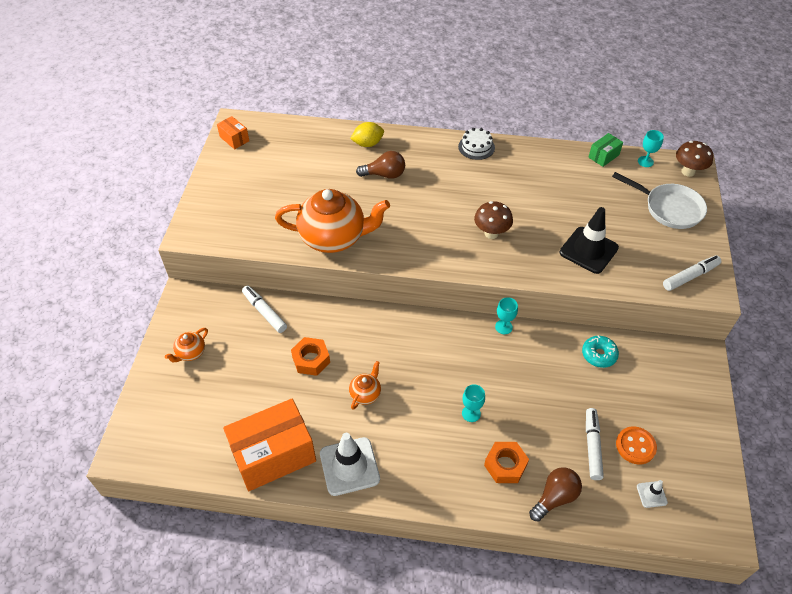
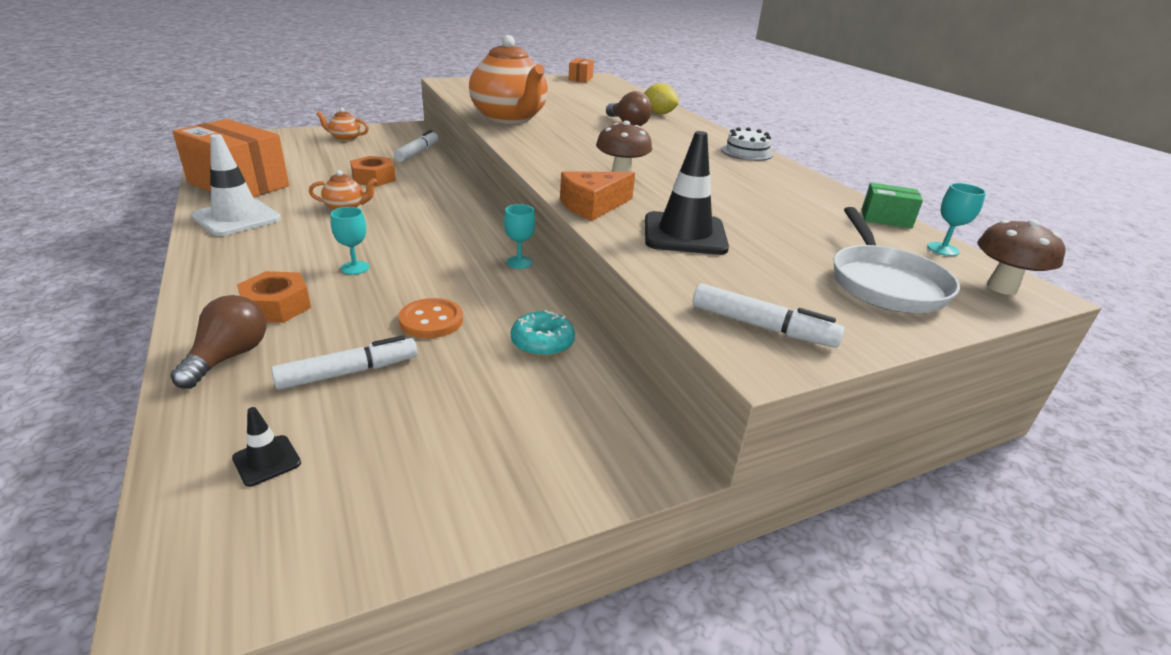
camera: 55 degrees right, 20 degrees down
brown light bulb [529,467,582,522] -> brown light bulb turned 90 degrees counterclockwise [170,295,266,389]
orange button [616,426,657,465] -> orange button moved to [399,298,463,338]
white traffic cone [637,480,668,508] -> black traffic cone [232,407,301,487]
none -> orange cheese [560,172,635,221]

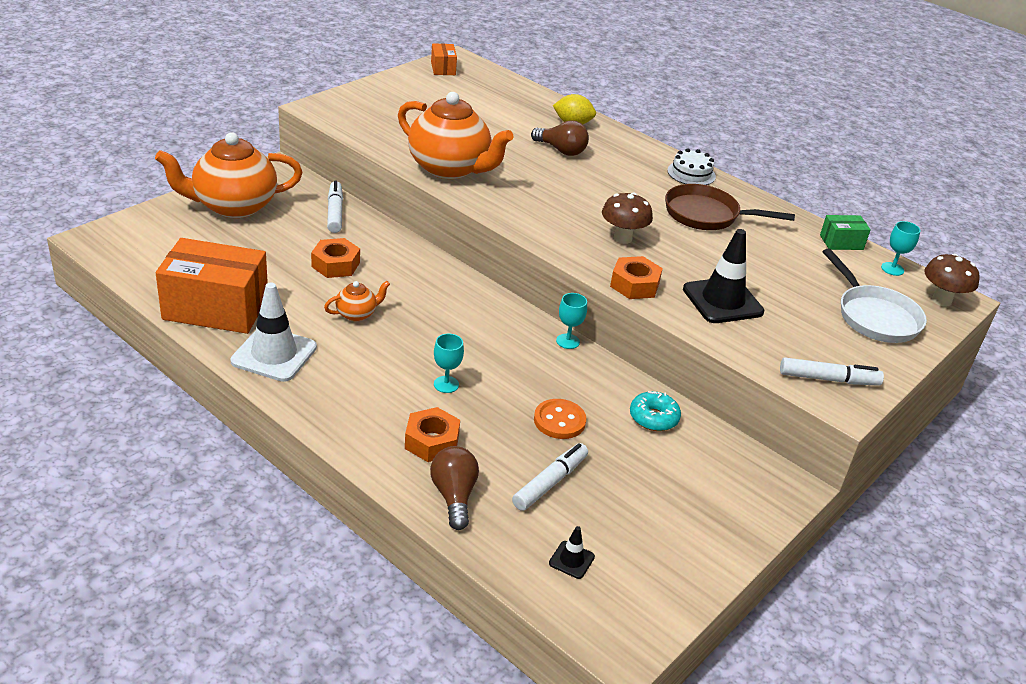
camera: 25 degrees left, 5 degrees up
orange teapot [316,108,369,141] -> orange teapot [155,132,303,218], size x2.26
orange cheese [560,172,635,221] -> orange nut [610,256,663,299]
none -> brown pan [665,184,795,230]

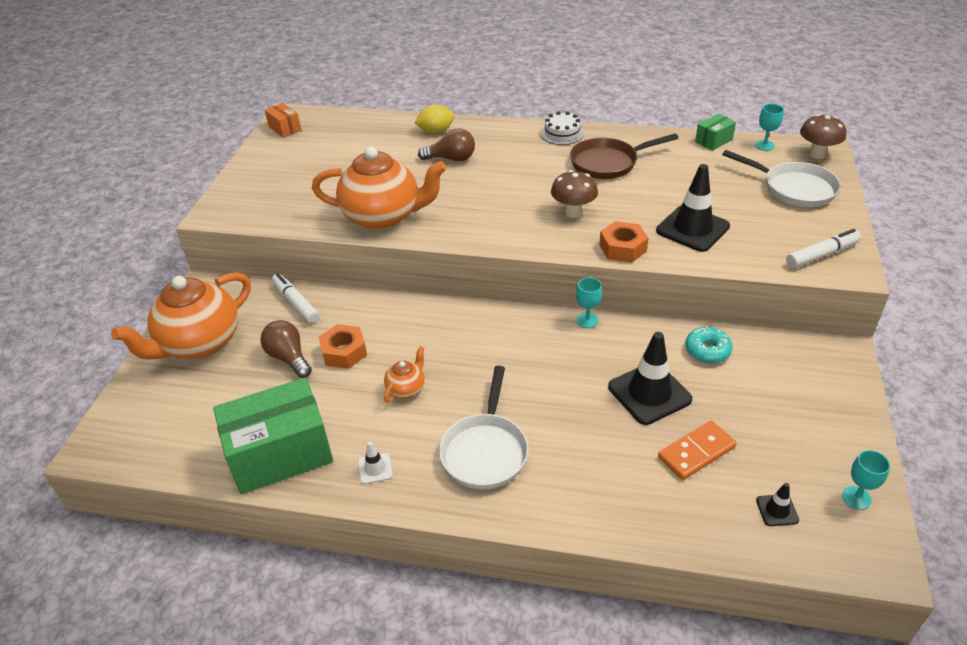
camera: 25 degrees left, 5 degrees up
orange box [156,238,268,334] -> green box [213,377,333,494]
white traffic cone [230,282,317,382] -> white traffic cone [358,442,393,484], size x0.47
orange nut [405,407,460,462] -> none
brown light bulb [430,446,479,530] -> brown light bulb moved to [261,320,312,378]
turquoise goblet [434,334,464,393] -> turquoise goblet moved to [842,450,890,510]
white marker [512,443,588,511] -> orange domino [658,421,737,480]
orange button [534,399,586,439] -> black traffic cone [608,332,692,425]
none -> white pan [439,366,529,490]

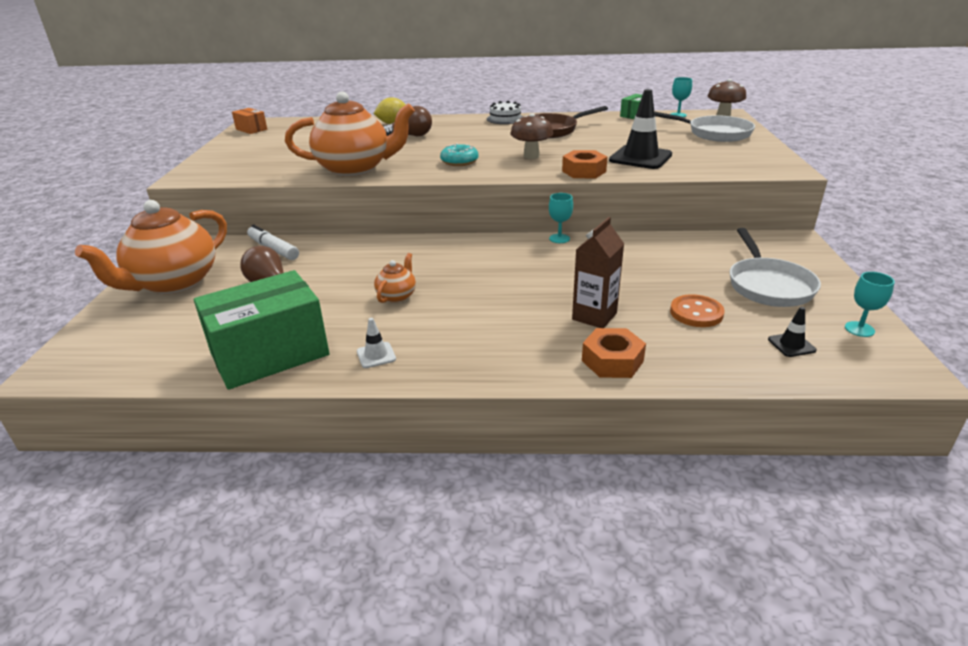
camera: 10 degrees left, 10 degrees down
orange nut [319,324,367,369] -> orange nut moved to [582,328,646,378]
white pan [439,366,529,490] -> white pan moved to [730,228,821,307]
black traffic cone [608,332,692,425] -> none
orange domino [658,421,737,480] -> orange button [670,294,725,327]
turquoise donut [685,326,733,363] -> turquoise donut moved to [440,143,478,166]
white marker [786,229,861,268] -> none
none -> brown carton [572,217,624,328]

